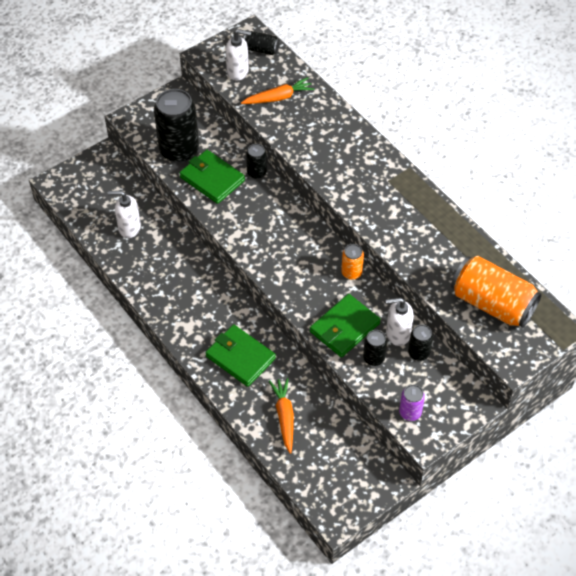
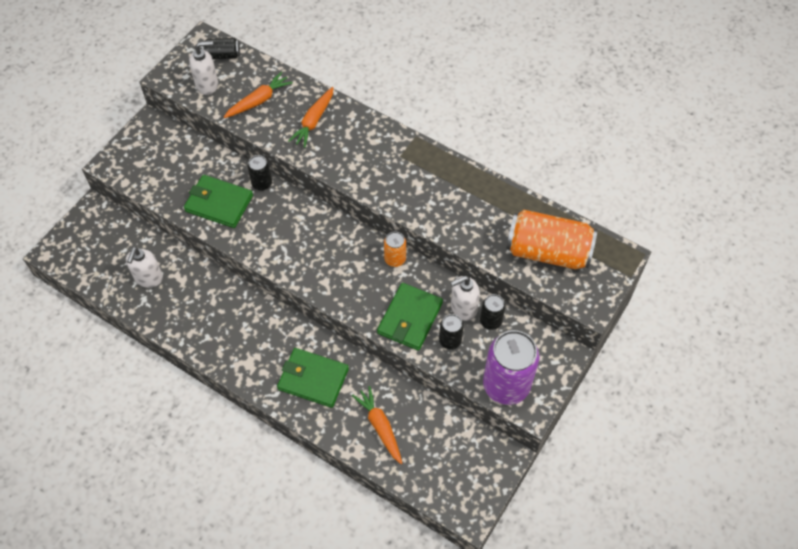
camera: 20 degrees left, 5 degrees up
white soap dispenser [108,191,141,238] -> white soap dispenser turned 60 degrees counterclockwise [126,247,163,288]
black can [154,89,199,163] -> none
purple can [399,385,425,421] -> purple can [483,330,539,405], size x2.06
none -> orange carrot [288,87,334,148]

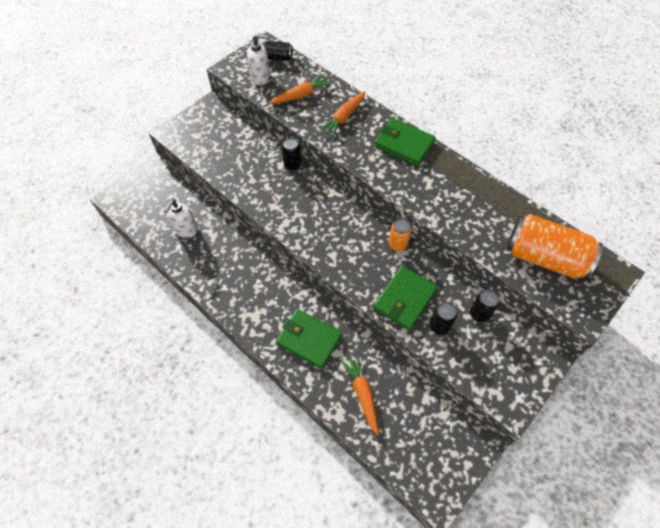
camera: 10 degrees right, 0 degrees up
green wallet [184,175,253,228] -> green wallet moved to [374,118,436,166]
white soap dispenser [451,276,480,321] -> none
purple can [483,330,539,405] -> none

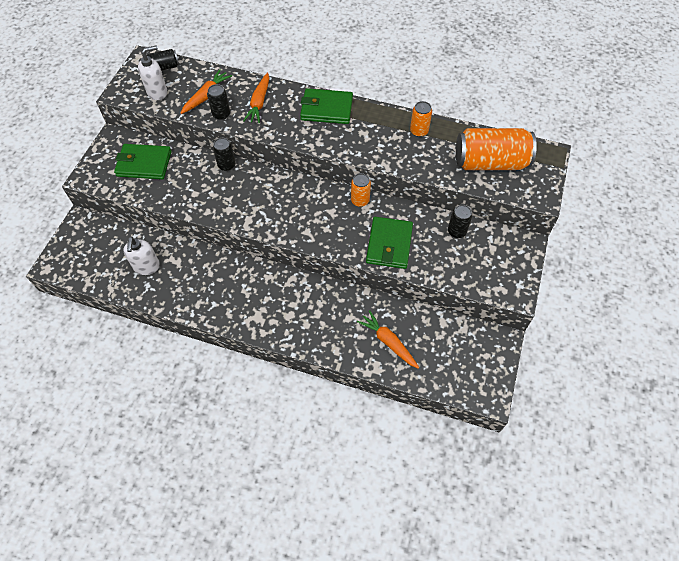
camera: 25 degrees left, 0 degrees up
green wallet [276,309,342,369] -> green wallet moved to [114,144,172,179]
black can [430,302,457,335] -> black can moved to [207,84,230,120]
none -> orange can [410,101,432,137]

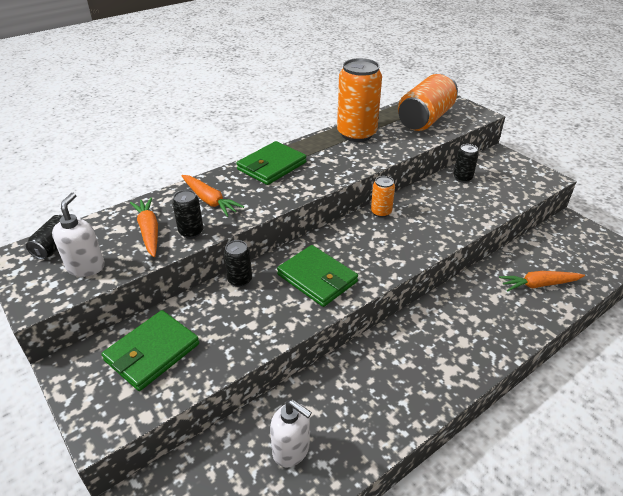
camera: 55 degrees left, 20 degrees down
green wallet [366,217,413,269] -> green wallet moved to [277,245,358,307]
orange can [410,101,432,137] -> orange can [337,58,382,142], size x2.06

